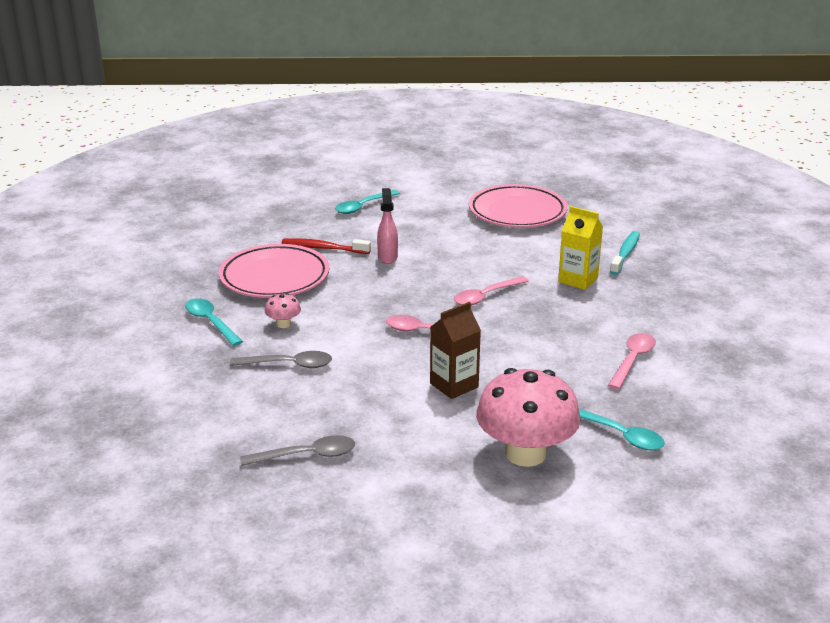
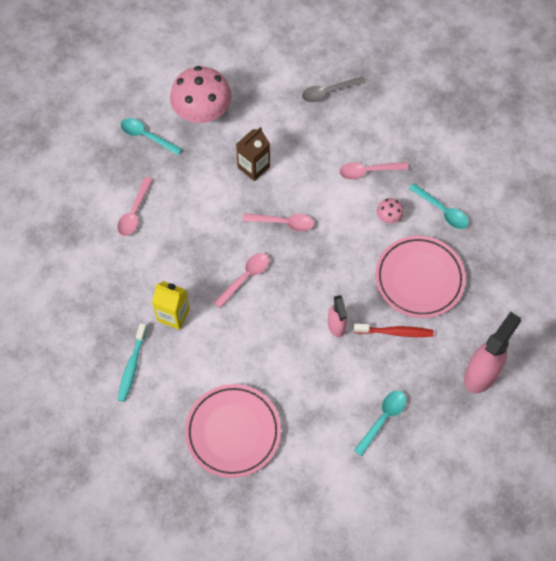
camera: 170 degrees right, 35 degrees up
grey spoon [230,351,332,368] -> pink spoon [340,162,409,179]
none -> pink spray bottle [464,312,521,393]

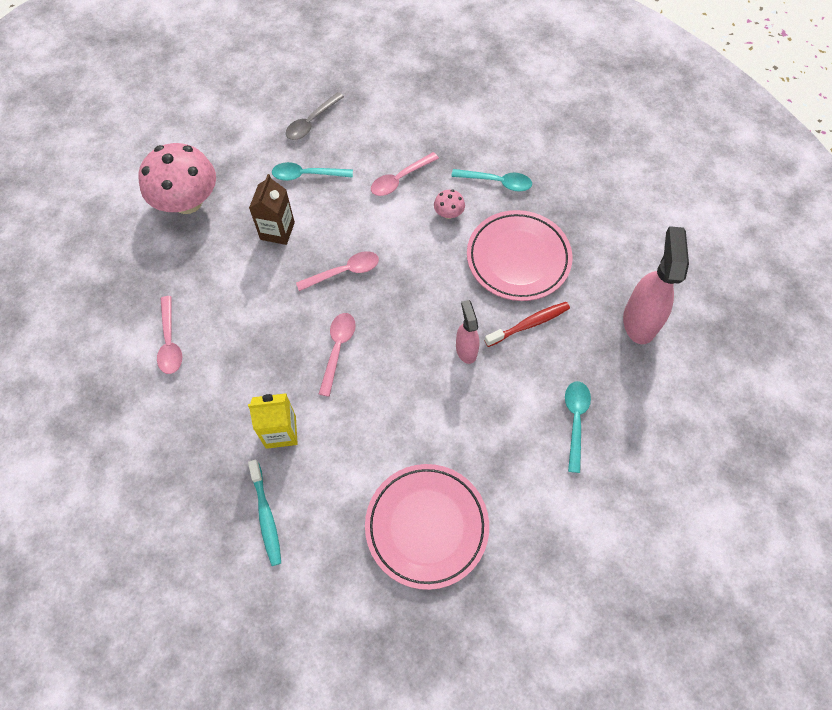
camera: 30 degrees left, 0 degrees up
turquoise spoon [121,118,182,155] -> turquoise spoon moved to [272,162,353,181]
pink spray bottle [328,295,348,337] -> pink spray bottle turned 150 degrees counterclockwise [456,300,480,364]

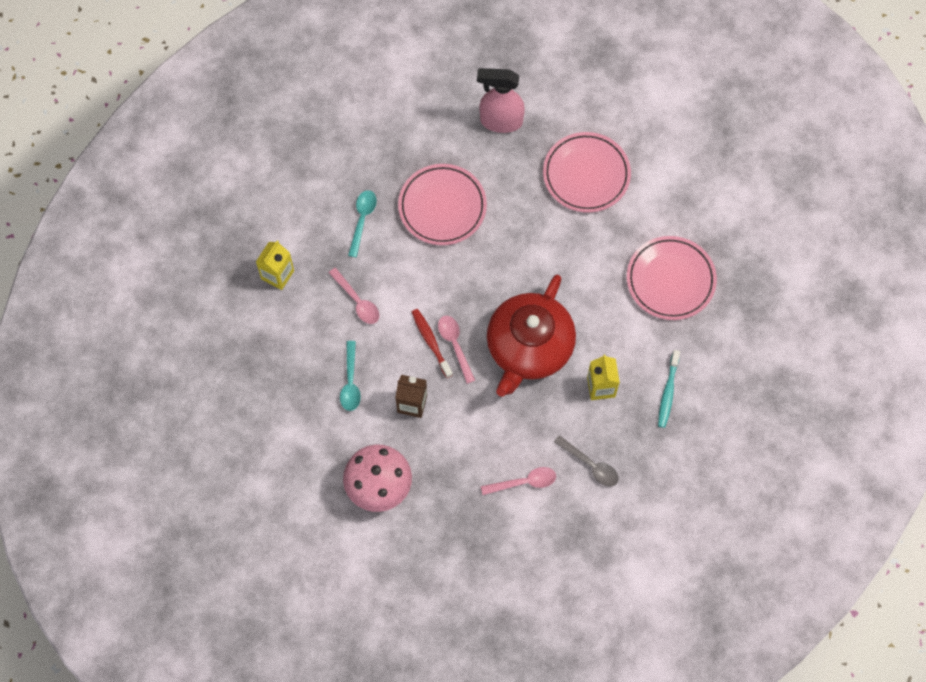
camera: 90 degrees left, 5 degrees up
turquoise toothbrush [248,460,281,566] -> turquoise toothbrush turned 120 degrees clockwise [658,350,680,428]
grey spoon [286,92,344,140] -> grey spoon moved to [554,435,619,487]
pink spoon [319,313,356,397] -> red teapot [487,274,576,397]
pink mushroom [434,190,465,219] -> none
pink spray bottle [456,300,480,364] -> none
red toothbrush [484,302,570,347] -> red toothbrush moved to [412,309,453,378]
turquoise spoon [565,381,591,473] -> pink plate [543,132,631,213]
none -> yellow carton [256,241,294,290]

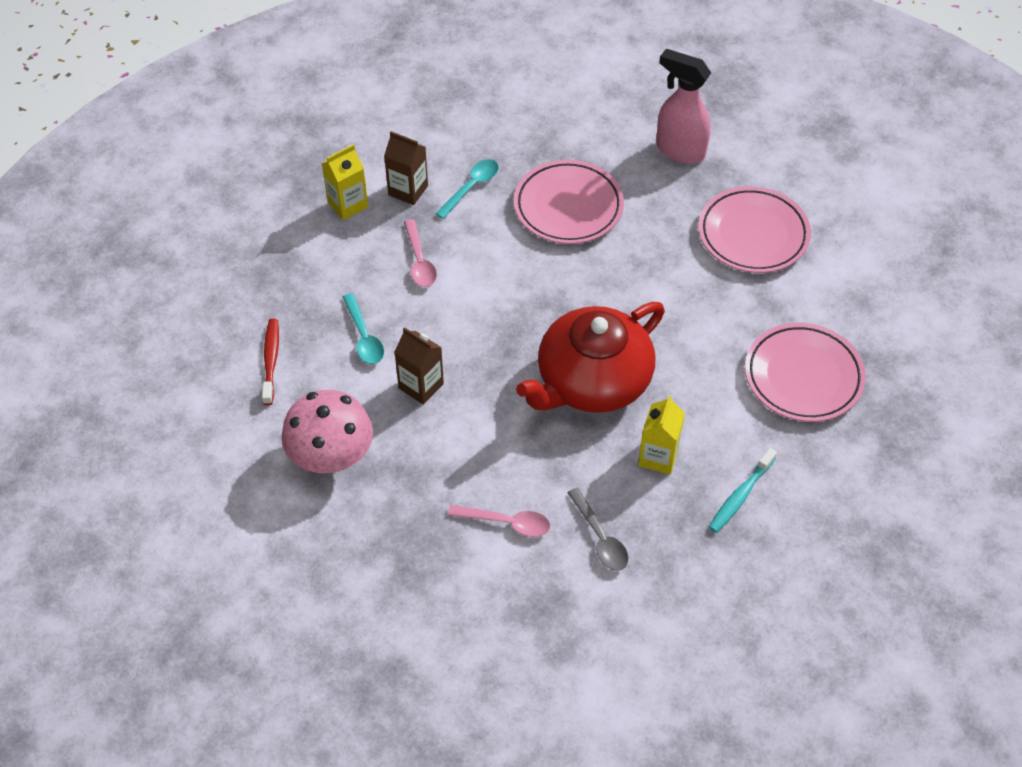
camera: 25 degrees right, 15 degrees down
turquoise spoon [340,341,361,411] -> turquoise spoon turned 45 degrees counterclockwise [343,293,384,364]
red toothbrush [412,309,453,378] -> red toothbrush moved to [262,318,279,405]
pink spoon [438,316,475,384] -> none
none -> brown carton [384,131,428,205]

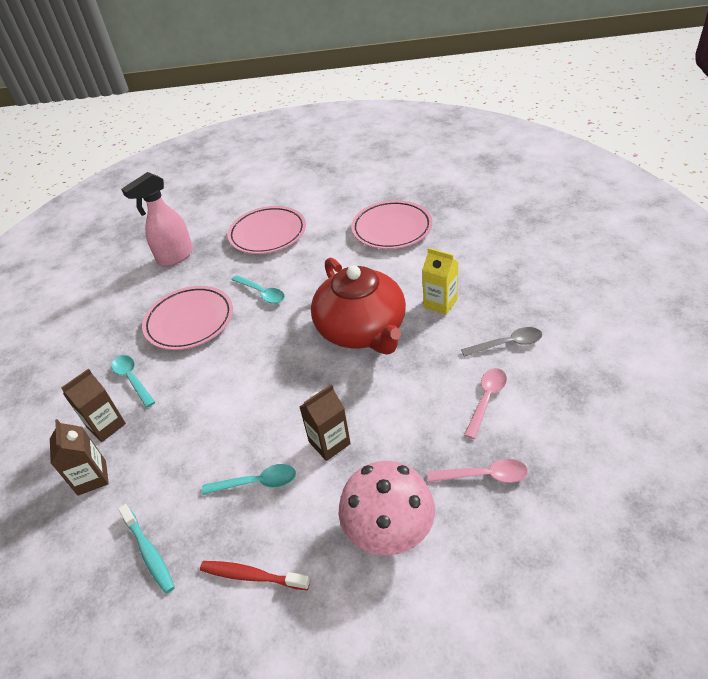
camera: 70 degrees left, 10 degrees down
yellow carton [321,144,368,220] -> brown carton [50,419,109,496]
pink spoon [404,219,437,287] -> pink spoon moved to [427,459,528,483]
turquoise toothbrush [709,448,777,533] -> turquoise toothbrush moved to [118,504,175,594]
none -> turquoise spoon [231,275,285,304]

